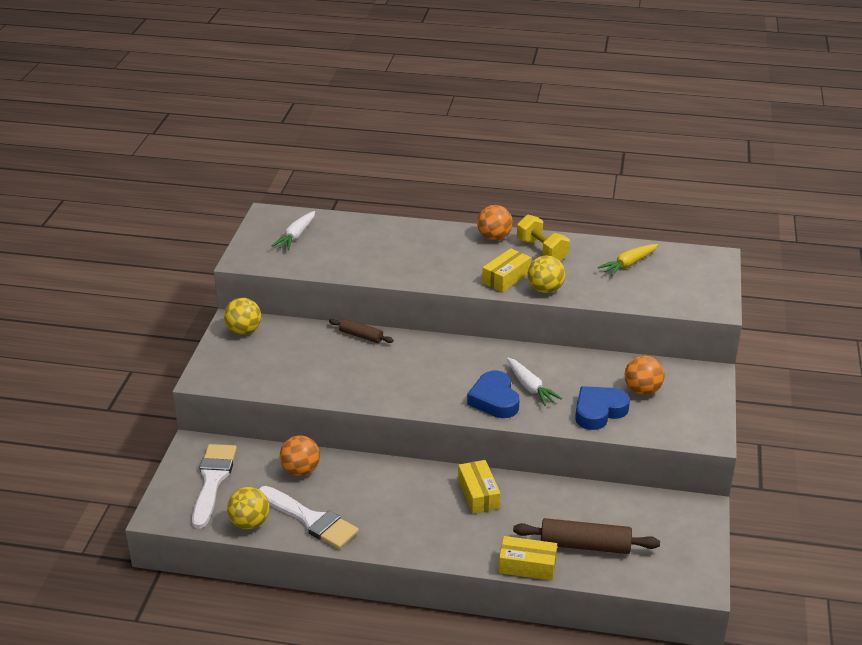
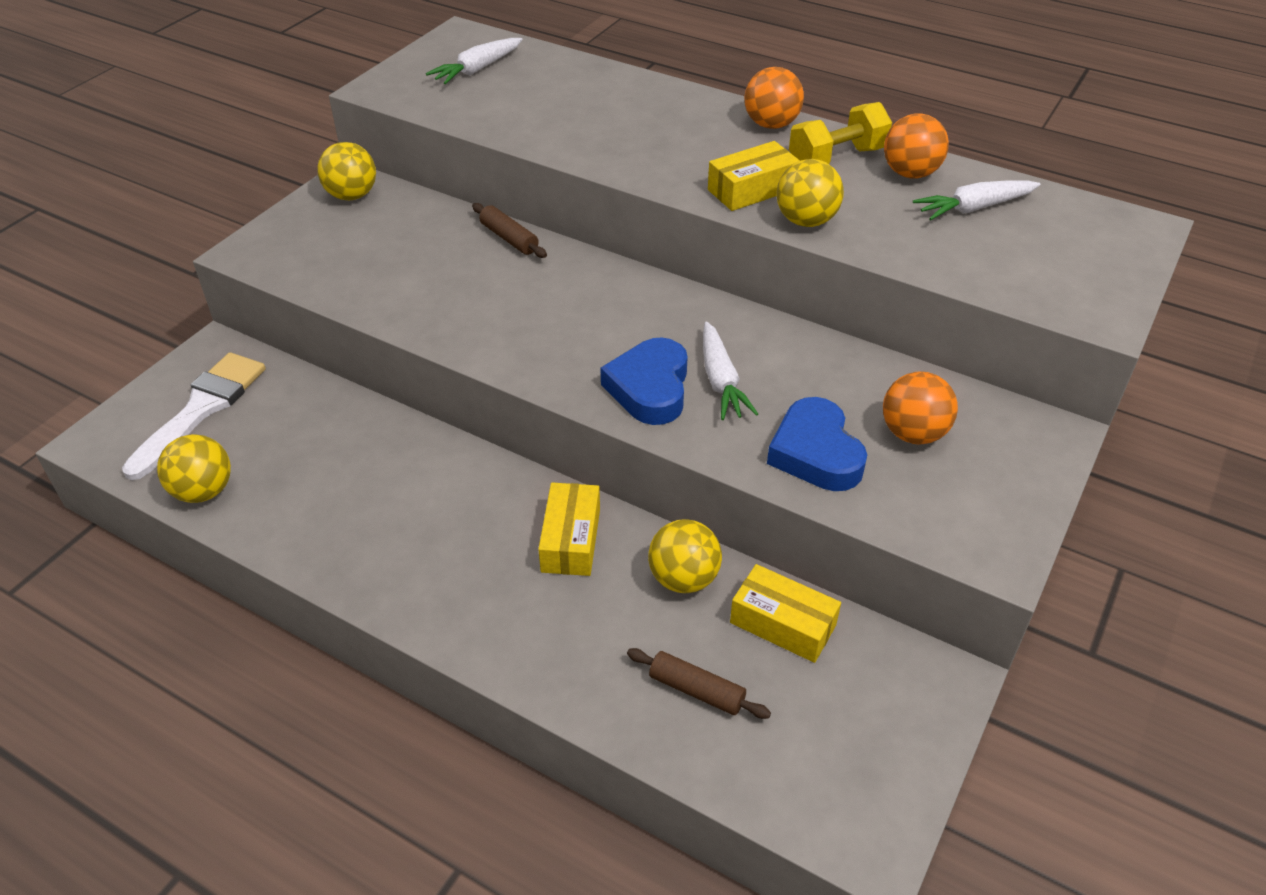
camera: 20 degrees right, 10 degrees up
white brush [259,486,359,549] -> none
orange ball [280,435,320,476] -> orange ball moved to [884,113,949,178]
yellow box [499,536,557,581] -> yellow box moved to [730,564,841,663]
brown rolling pin [513,518,660,554] -> brown rolling pin [627,648,771,719], size x0.58
yellow dumbbell [517,215,570,261] -> yellow dumbbell turned 75 degrees clockwise [789,102,892,164]
blue heart [575,386,630,430] -> blue heart turned 90 degrees counterclockwise [767,397,867,491]
yellow carrot [598,244,658,276] -> white carrot [913,180,1040,220]
none -> yellow ball [648,519,722,593]

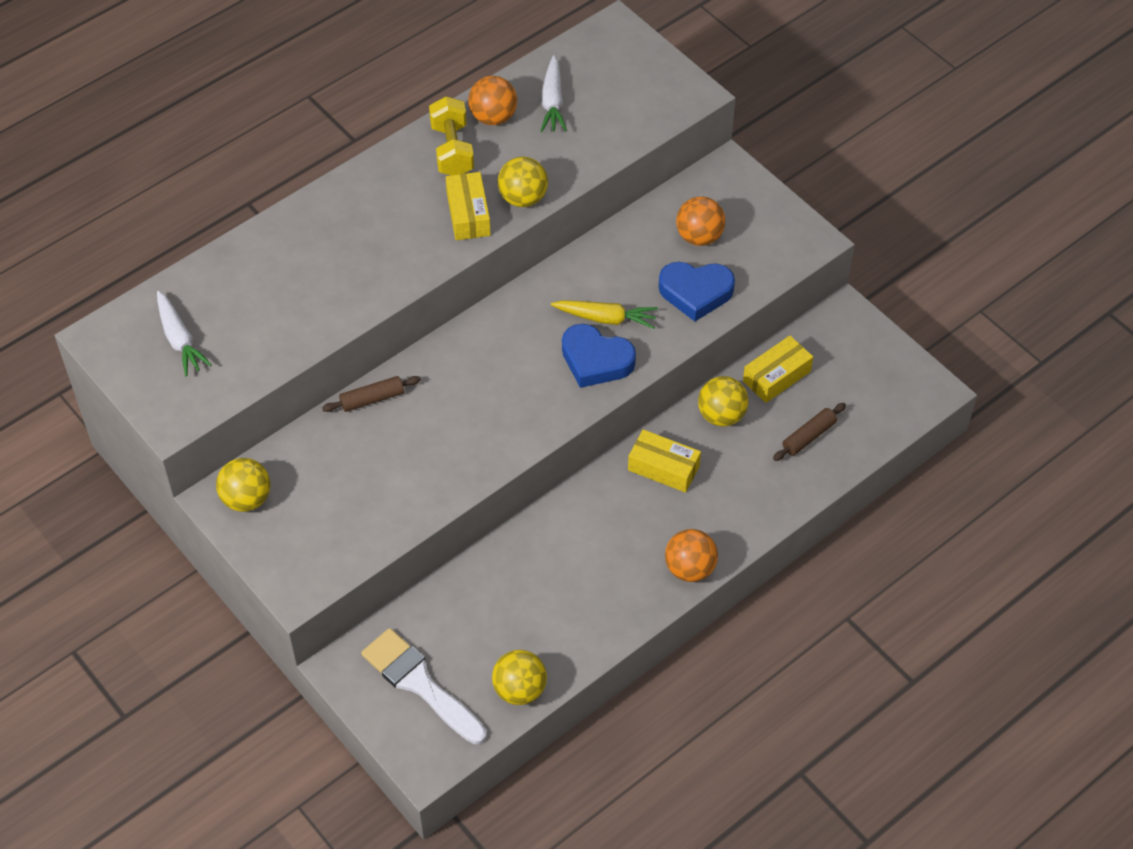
camera: 70 degrees left, 10 degrees up
white carrot [703,321,758,420] -> yellow carrot [551,300,658,329]
orange ball [744,67,804,129] -> orange ball moved to [665,529,718,582]

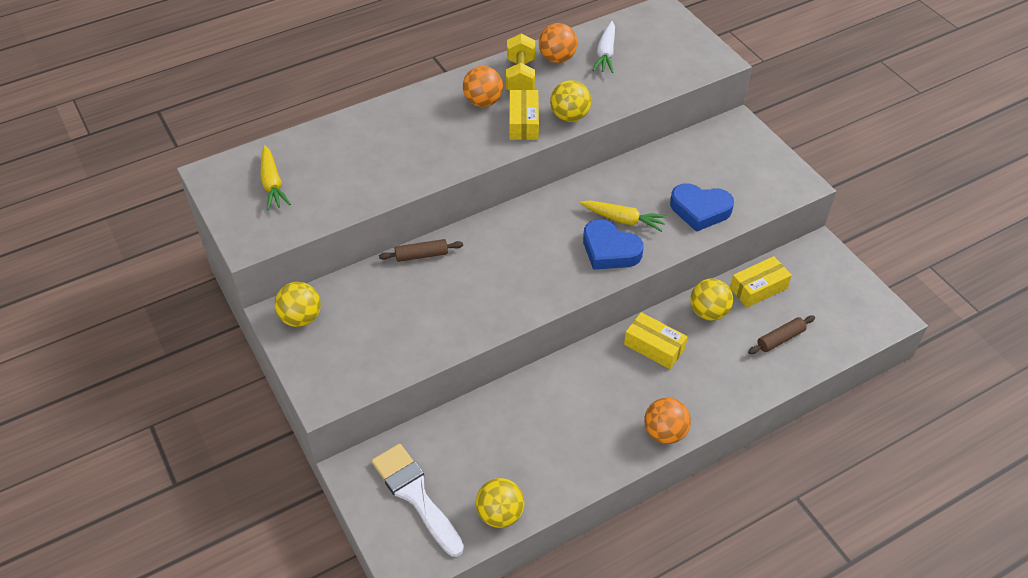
camera: 10 degrees right, 5 degrees down
white carrot [157,291,212,376] -> yellow carrot [261,145,291,210]
orange ball [676,197,725,246] -> orange ball moved to [463,66,503,107]

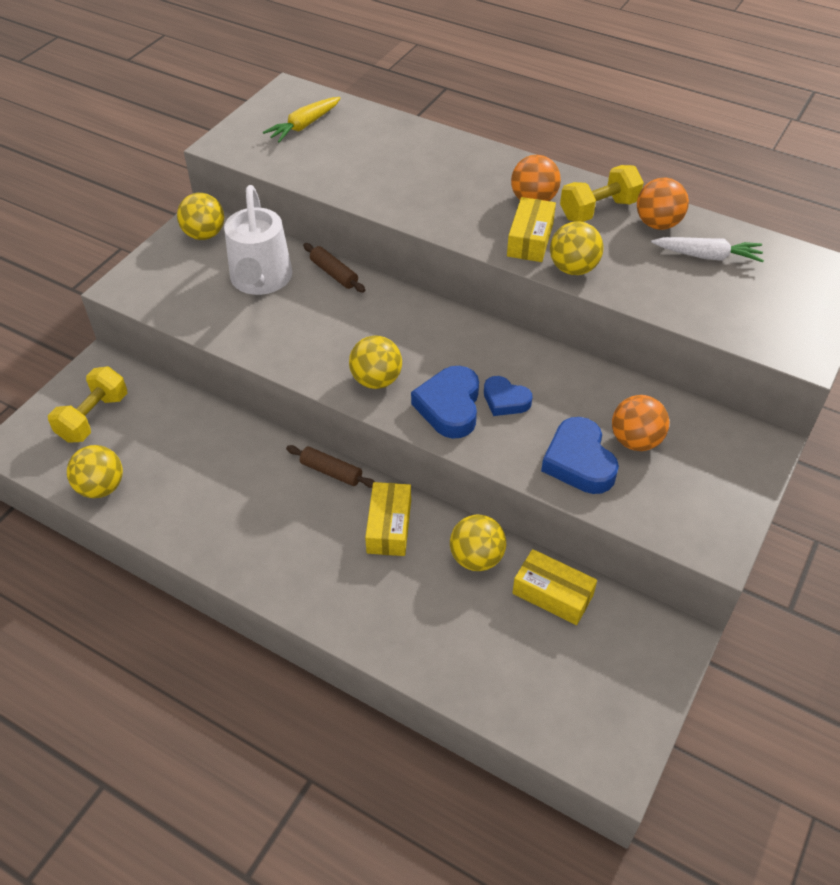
camera: 60 degrees right, 0 degrees up
white brush [371,444,464,557] -> yellow dumbbell [48,366,127,443]
yellow box [509,90,539,140] -> yellow box turned 45 degrees counterclockwise [507,197,556,262]
yellow carrot [580,201,667,232] -> blue heart [484,376,532,416]
white carrot [592,21,615,73] -> white carrot turned 150 degrees counterclockwise [651,237,764,262]
orange ball [644,398,691,444] -> orange ball moved to [612,395,669,451]
brown rolling pin [748,315,815,354] -> brown rolling pin moved to [286,445,375,488]
none -> white watering can [224,185,292,295]
none -> yellow ball [349,335,402,389]

